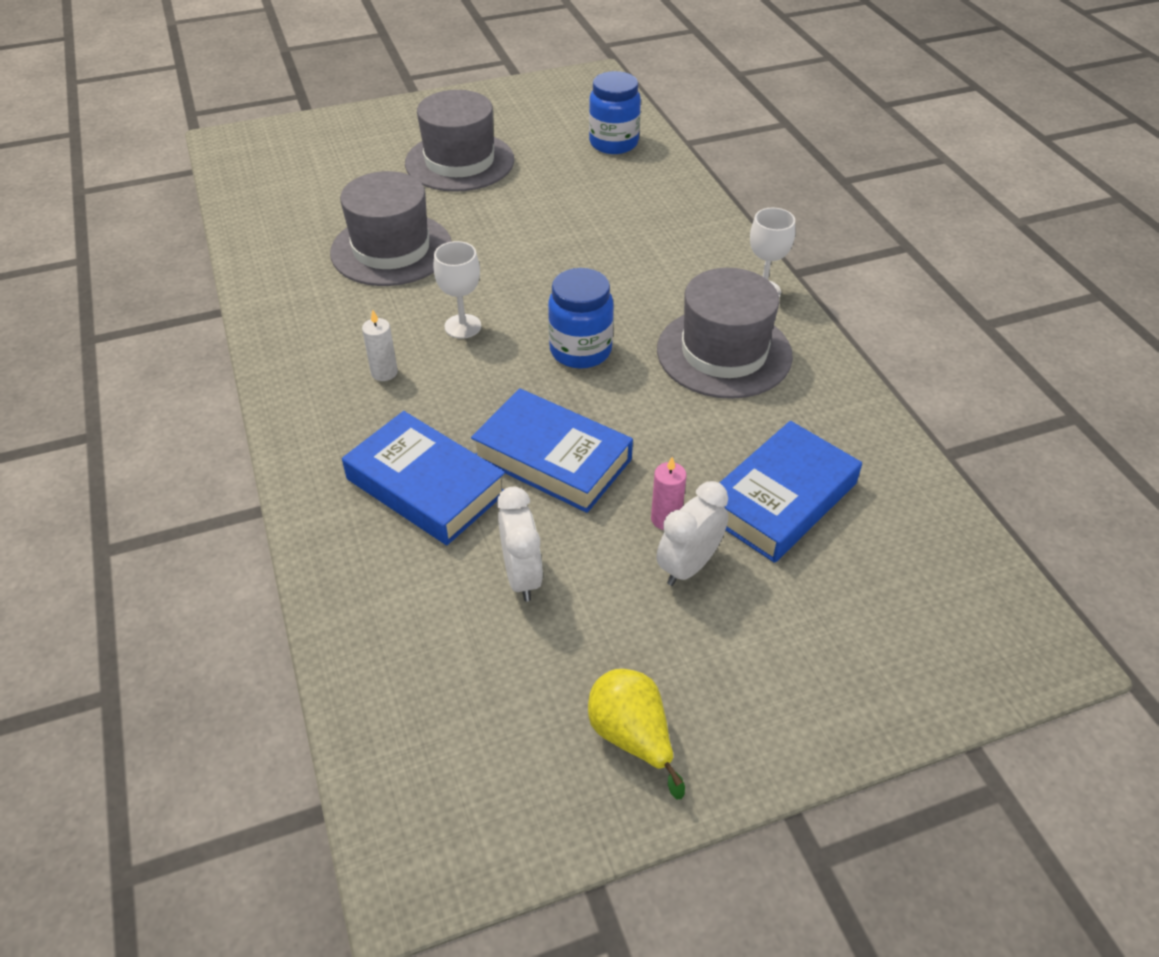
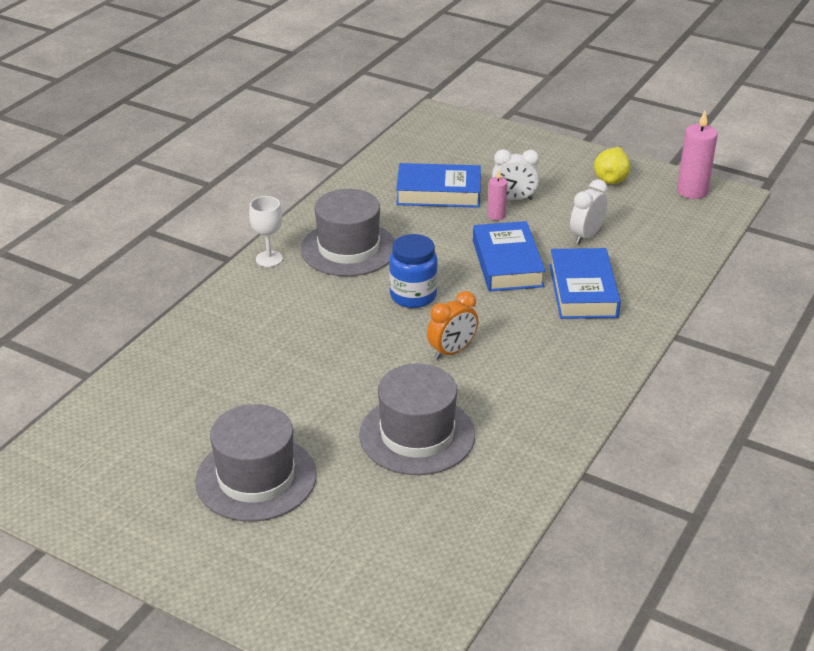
camera: 130 degrees left, 10 degrees down
white candle [362,310,398,381] -> none
white goblet [434,241,481,339] -> orange clock [427,291,478,360]
blue jar [589,71,641,154] -> none
none -> pink candle [677,110,718,199]

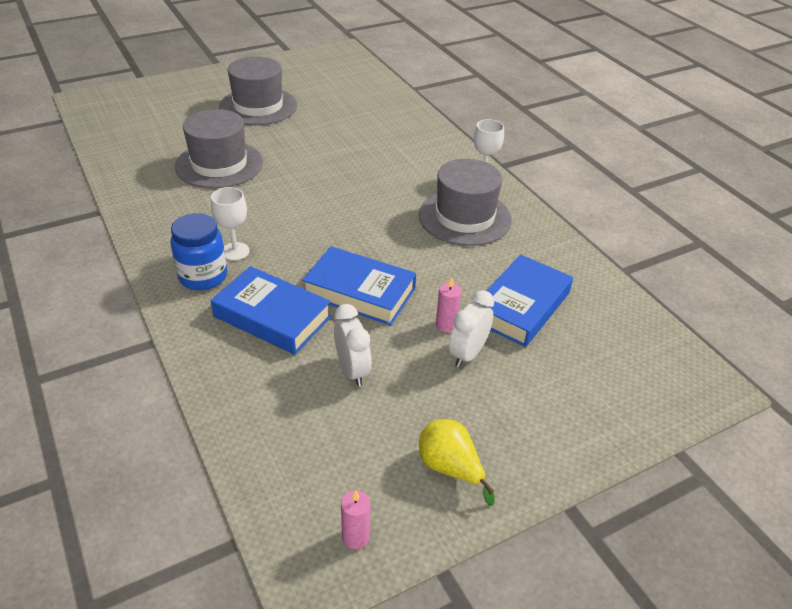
camera: 120 degrees right, 5 degrees up
blue jar [389,234,438,308] -> blue jar moved to [171,213,227,290]
orange clock [427,291,478,360] -> none
pink candle [677,110,718,199] -> pink candle [341,490,370,549], size x0.57
none -> white goblet [211,187,250,261]

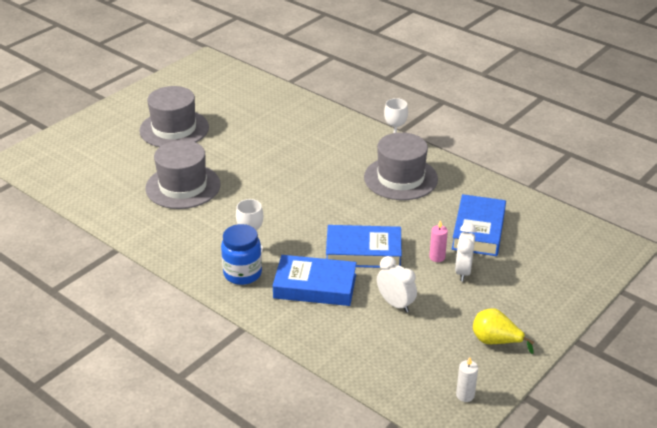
camera: 20 degrees left, 5 degrees down
pink candle [341,490,370,549] -> white candle [456,357,478,402]

